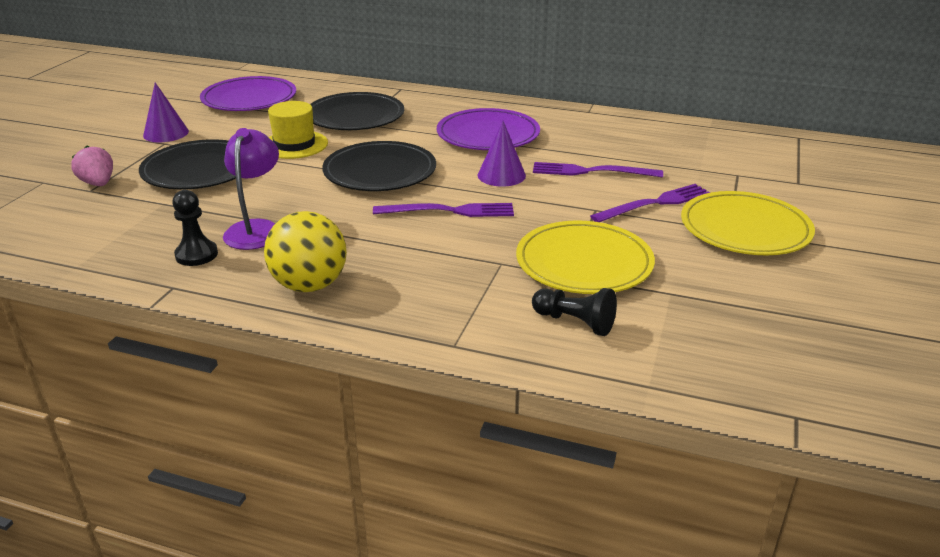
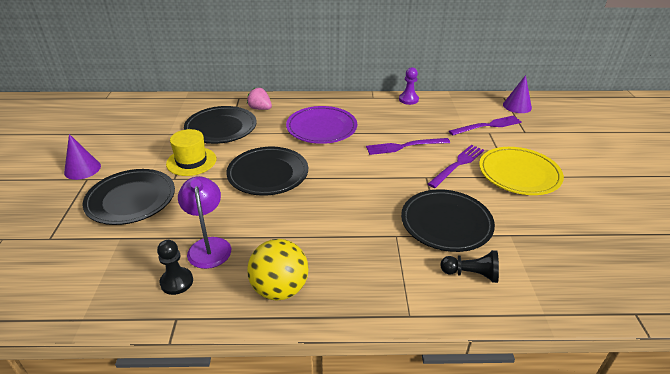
camera: 20 degrees left, 5 degrees up
pink strawberry [71,145,113,186] -> pink strawberry moved to [247,88,272,110]
purple plate [200,76,296,111] -> none
purple fork [373,203,514,217] -> purple fork moved to [449,115,522,135]
purple cone [478,121,526,187] -> purple cone moved to [503,75,532,113]
yellow plate [516,220,655,294] -> black plate [401,189,495,252]
none -> purple pawn [399,67,419,105]

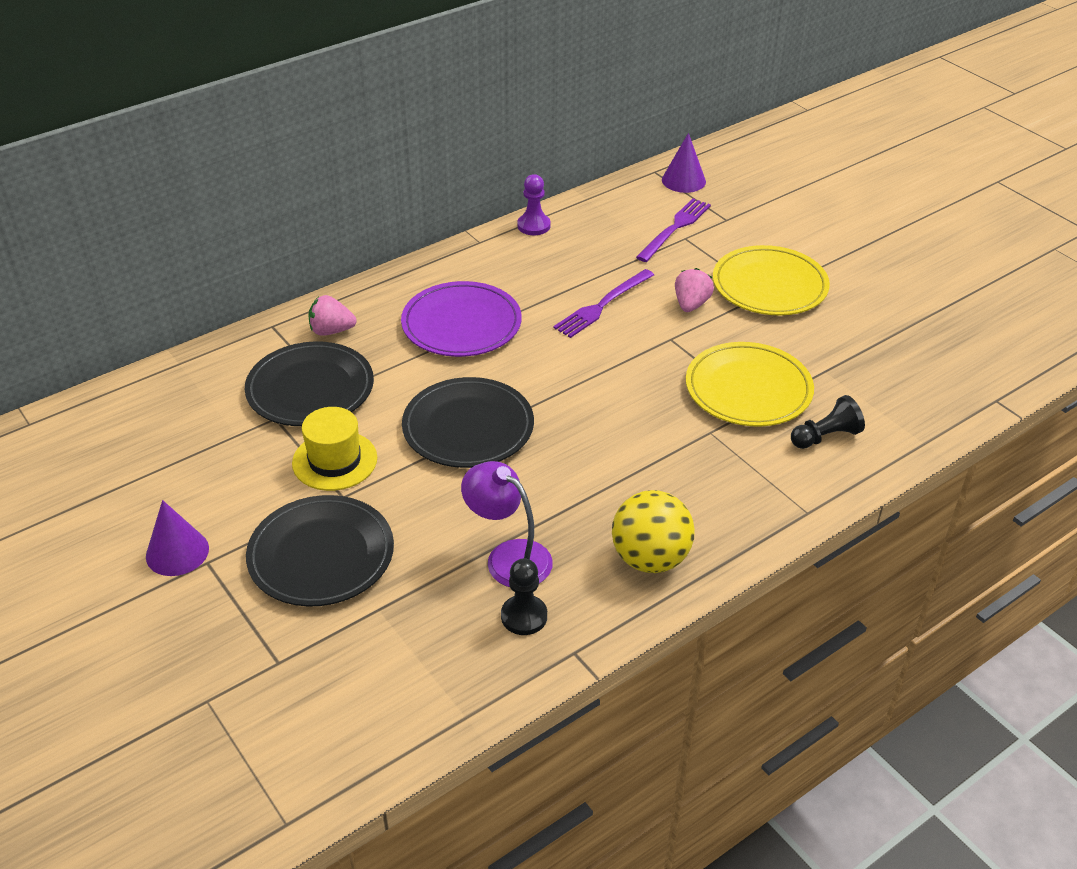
camera: 35 degrees left, 5 degrees up
black plate [401,189,495,252] -> yellow plate [686,342,814,427]
purple fork [428,145,484,188] -> pink strawberry [675,268,714,312]

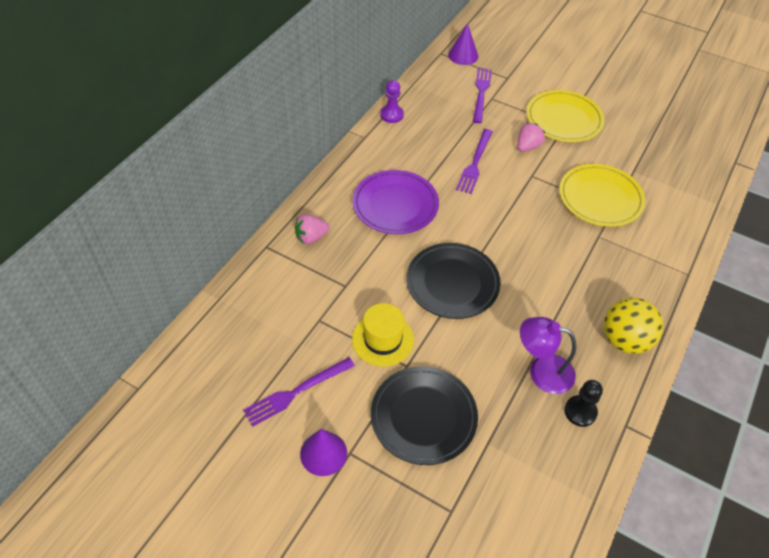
camera: 25 degrees left, 10 degrees up
black plate [245,341,374,426] -> none
pink strawberry [675,268,714,312] -> pink strawberry turned 45 degrees clockwise [517,123,545,152]
black pawn [791,395,865,449] -> none
none -> purple fork [243,357,355,427]

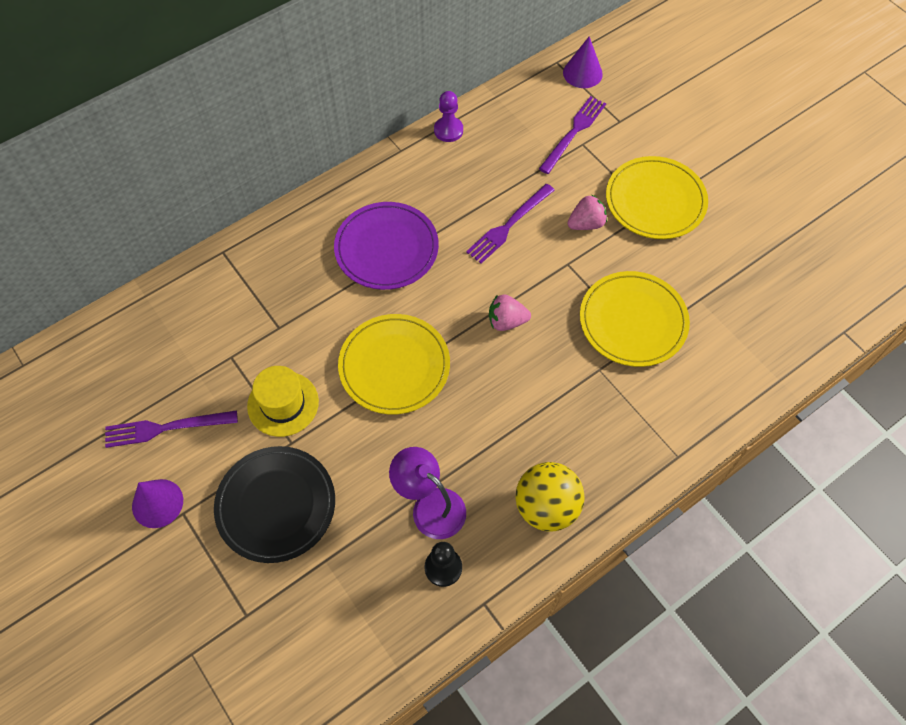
camera: 25 degrees right, 10 degrees up
pink strawberry [295,214,330,244] -> pink strawberry moved to [489,294,531,331]
black plate [406,243,501,319] -> yellow plate [338,314,450,415]

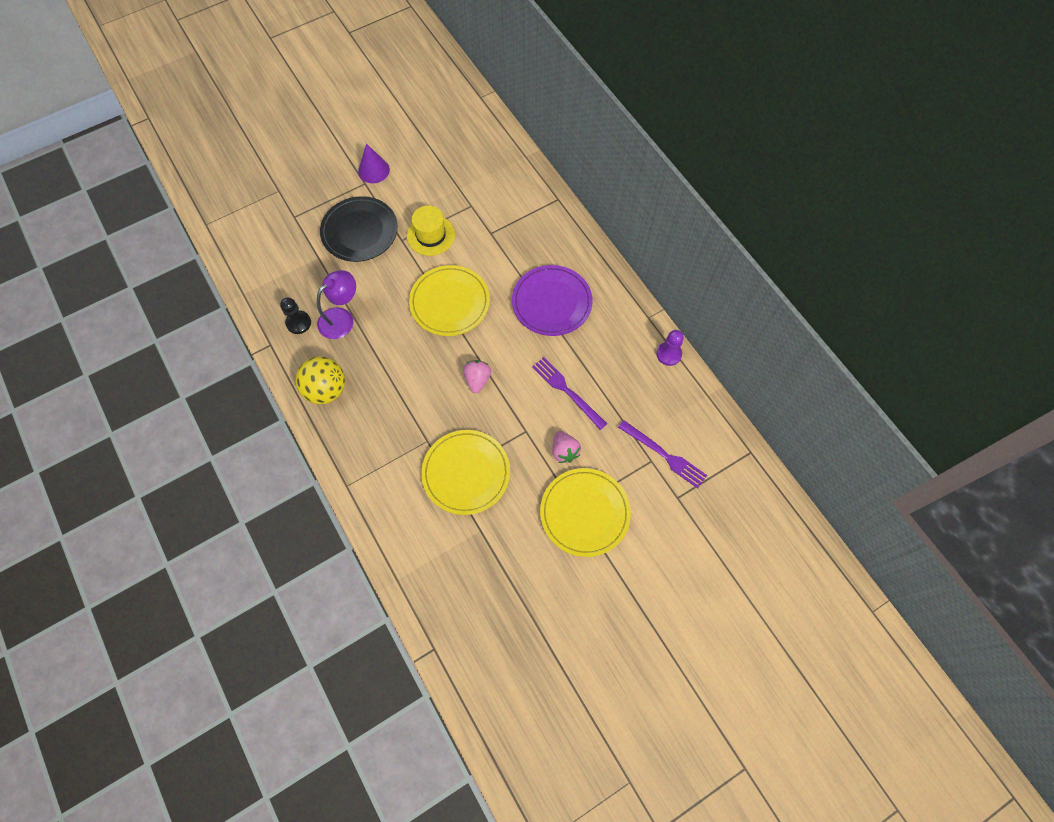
camera: 95 degrees right, 5 degrees up
purple fork [105,410,238,448] -> none
purple cone [563,36,603,88] -> none

